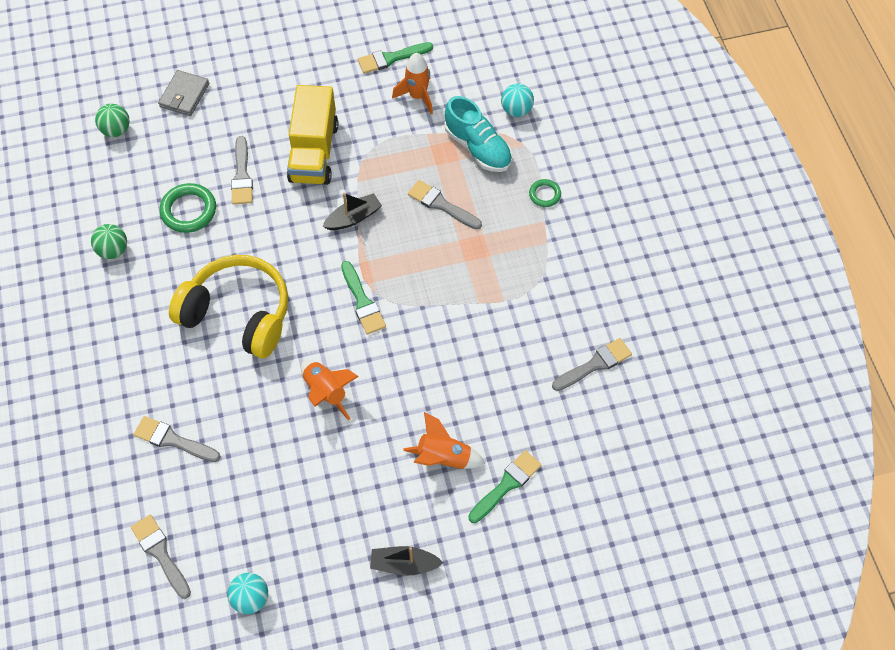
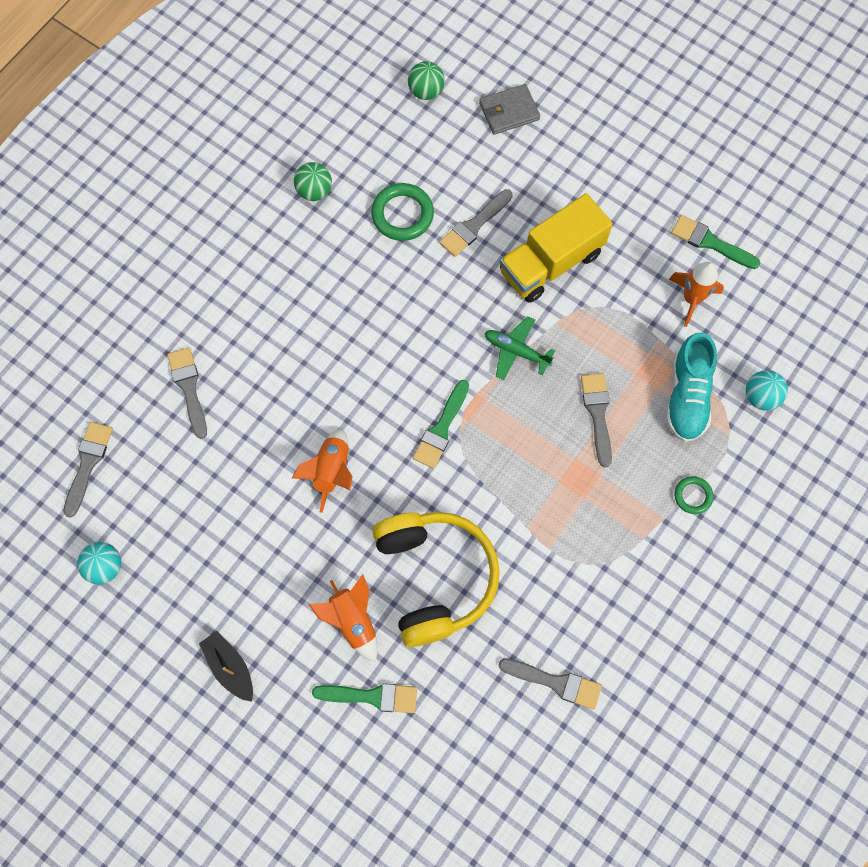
camera: 50 degrees right, 10 degrees up
yellow headphones [169,255,288,358] -> yellow headphones moved to [372,512,500,647]
black boat [322,193,382,230] -> green plane [485,316,555,380]

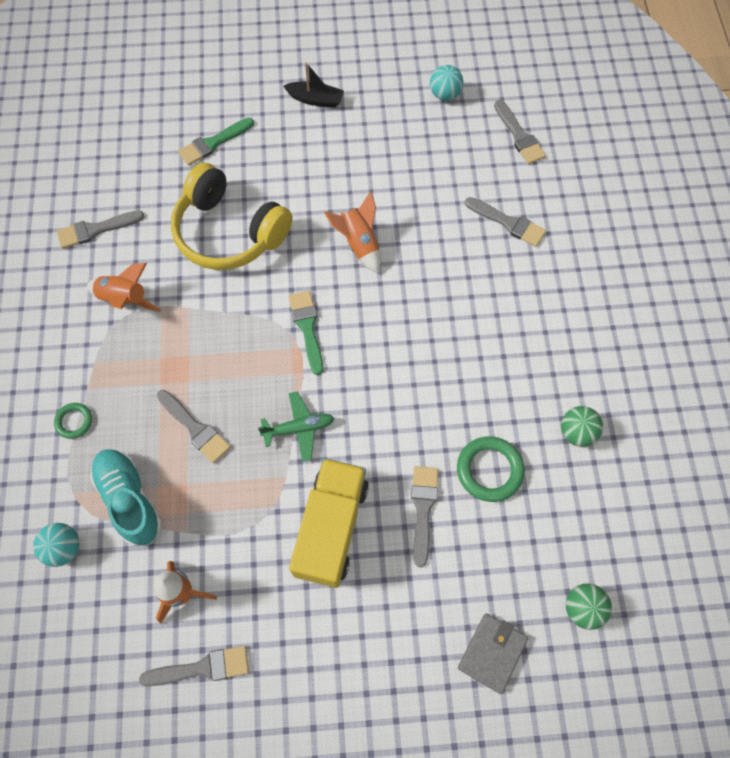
camera: 140 degrees right, 5 degrees down
orange rocket [308,574,378,662] -> orange rocket moved to [87,263,161,312]
green brush [671,215,760,269] -> grey brush [139,646,249,686]

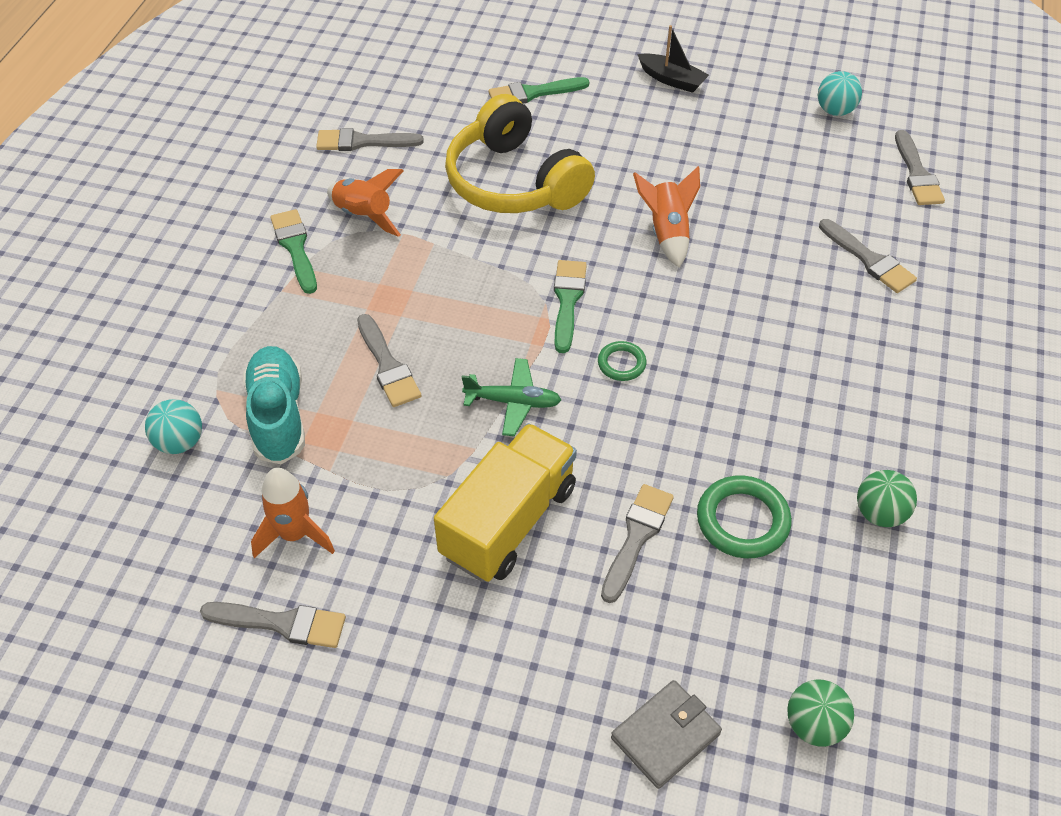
camera: 20 degrees right, 15 degrees down
green ring [54,403,92,439] -> green ring moved to [598,341,647,381]
none -> green brush [270,209,317,294]

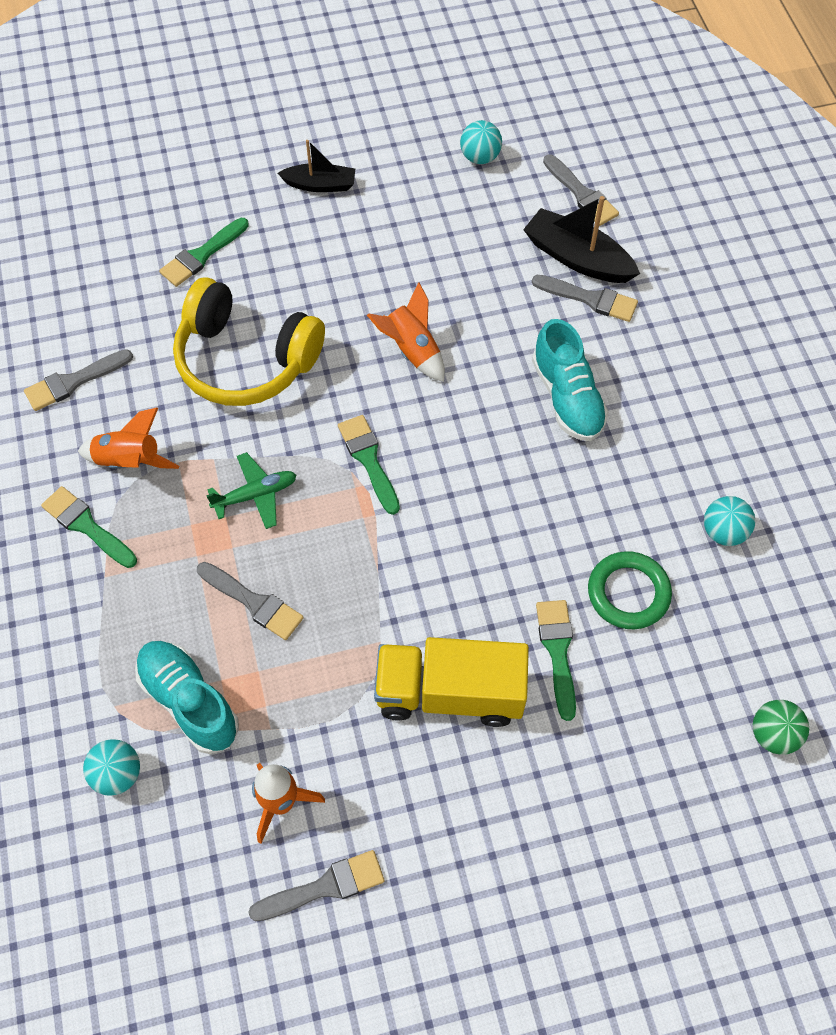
camera: 30 degrees left, 10 degrees up
yellow truck [434,423,577,582] -> yellow truck turned 90 degrees counterclockwise [374,637,529,727]
green plane [462,358,561,436] -> green plane moved to [206,452,296,529]
green ring [598,341,647,381] -> none
grey brush [601,484,674,603] -> green brush [536,600,576,721]
grey wallet [611,680,722,789] -> none
green ball [857,470,917,527] -> turquoise ball [704,496,755,546]
none -> black boat [523,196,640,283]
none -> turquoise shoe [532,319,609,441]

